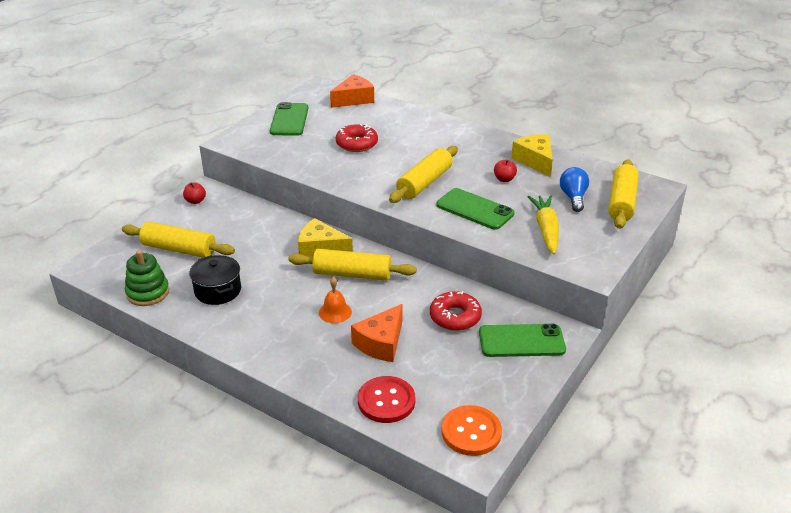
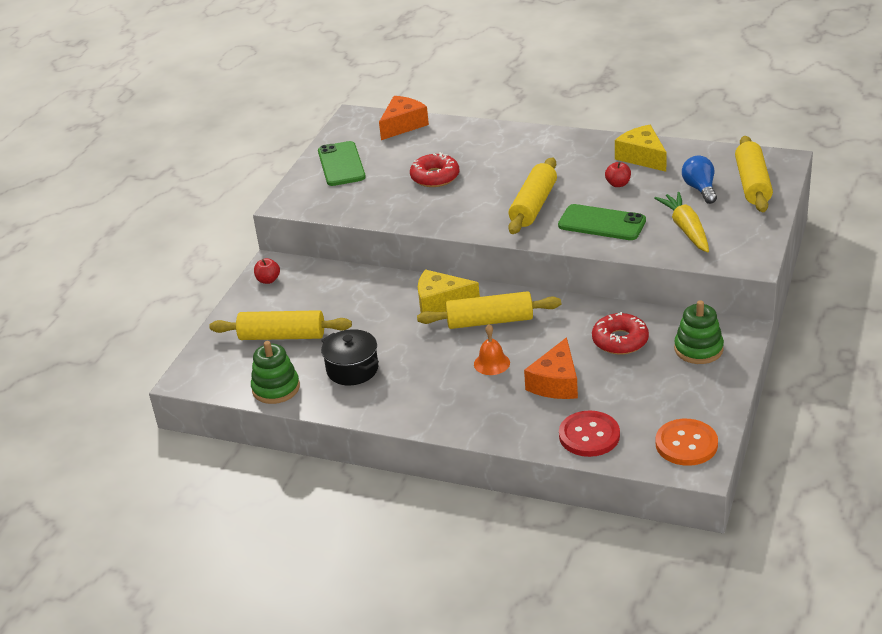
camera: 10 degrees left, 0 degrees up
green phone [479,324,566,357] -> green stacking toy [674,300,724,364]

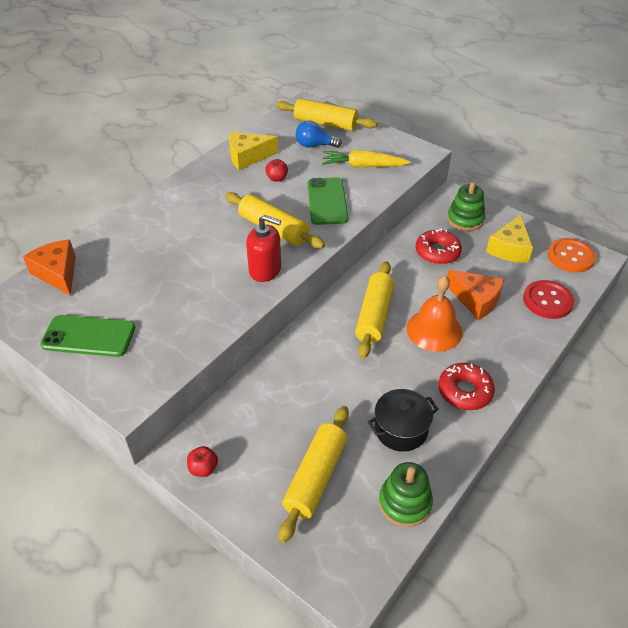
camera: 75 degrees left, 10 degrees up
red donut [410,152,459,187] -> red donut moved to [438,363,495,410]
yellow cheese [418,269,480,313] -> yellow cheese moved to [486,214,533,263]
orange bell [474,324,510,375] -> orange bell [406,275,462,352], size x1.71
green phone [558,204,646,240] -> green phone turned 45 degrees counterclockwise [308,177,348,225]
none -> red soap dispenser [246,215,281,282]

